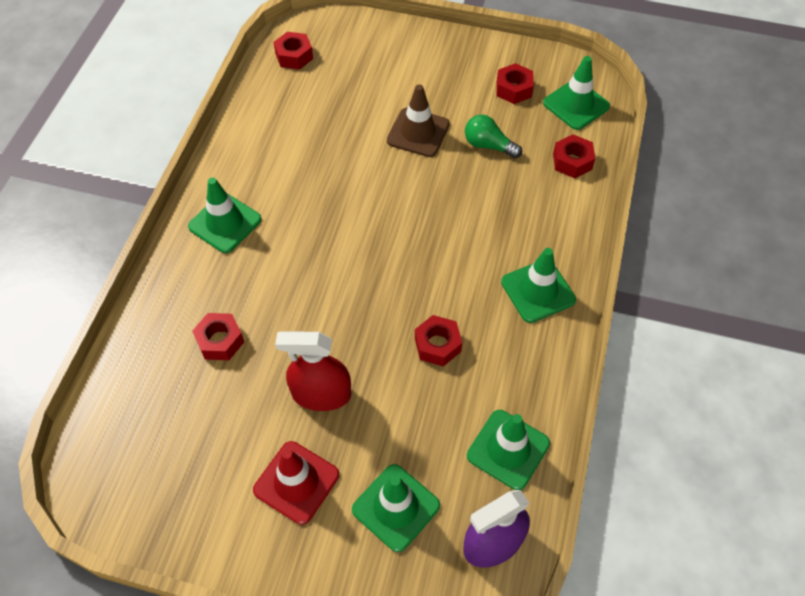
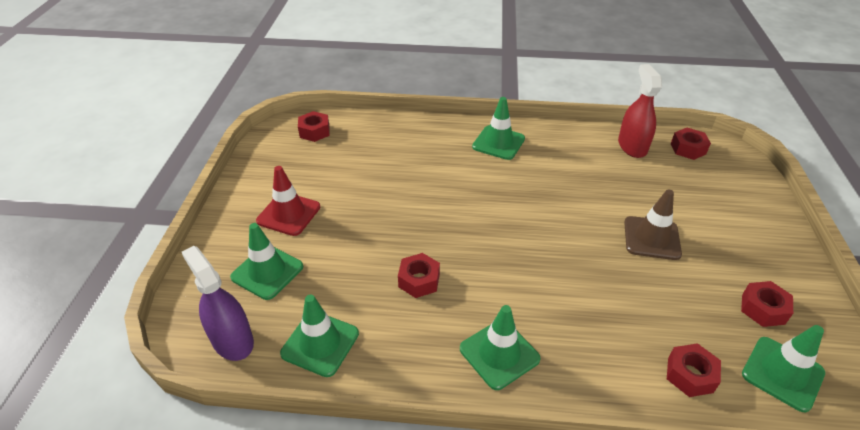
camera: 80 degrees right, 15 degrees down
red nut [192,313,244,360] -> red nut moved to [298,111,330,142]
red spray bottle [275,331,351,411] -> red spray bottle moved to [618,64,662,158]
green light bulb [465,115,522,158] -> none

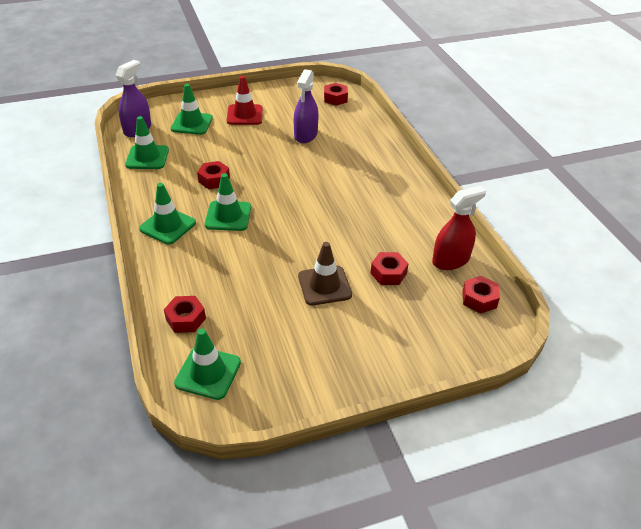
camera: 65 degrees right, 0 degrees up
green traffic cone [472,97,525,160] -> green traffic cone moved to [205,173,251,231]
red nut [741,281,793,327] -> red nut moved to [370,252,409,285]
none -> purple spray bottle [294,69,319,143]

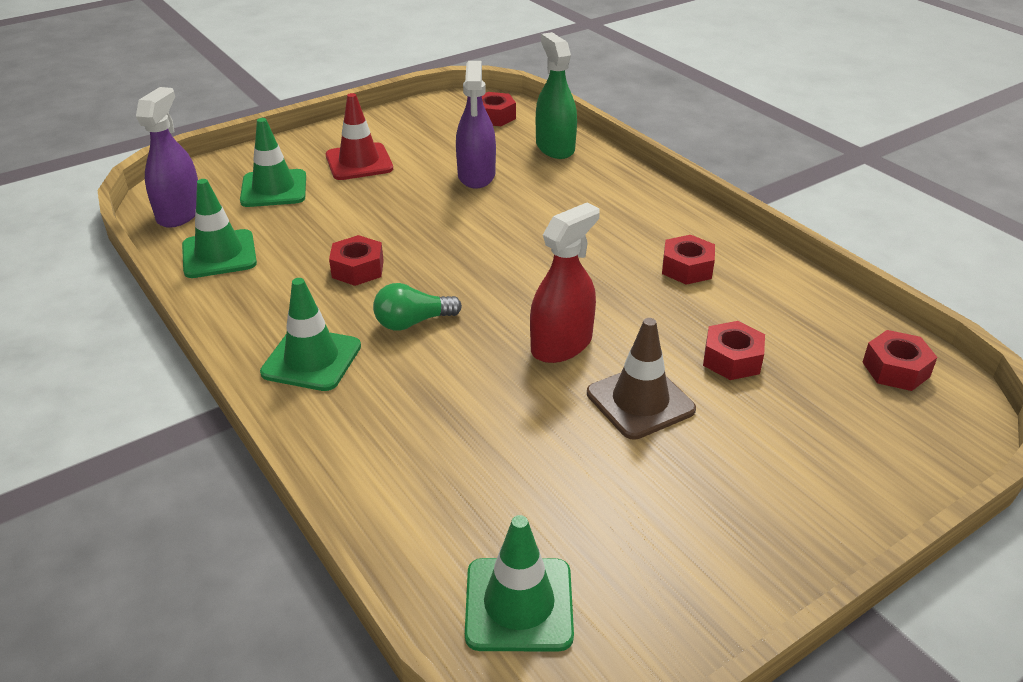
camera: 15 degrees left, 5 degrees down
red nut [164,296,206,333] -> red nut moved to [662,235,715,285]
green traffic cone [205,173,251,231] -> green light bulb [373,283,462,331]
red spray bottle [432,186,486,270] -> red spray bottle moved to [530,203,600,363]
none -> green spray bottle [536,32,577,159]

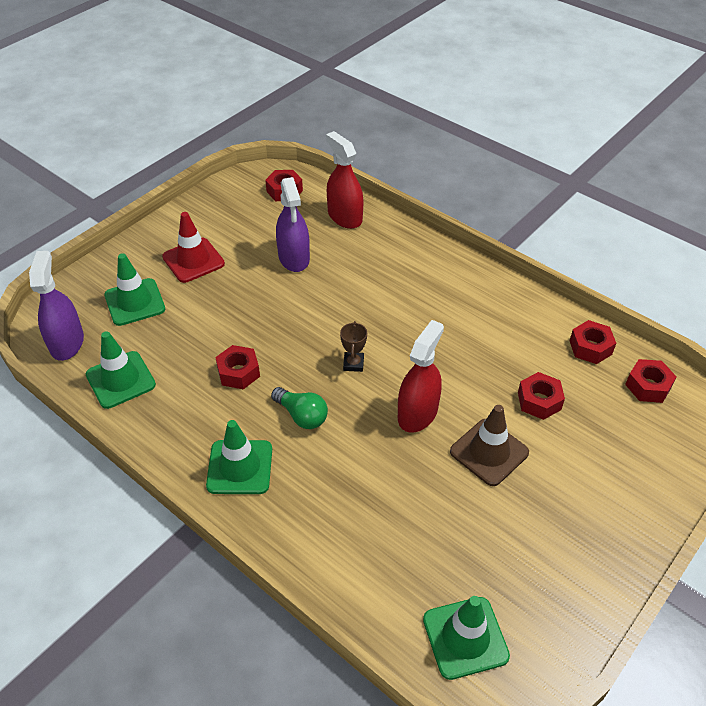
camera: 15 degrees left, 10 degrees up
green light bulb [373,283,462,331] -> green light bulb turned 105 degrees counterclockwise [271,387,328,429]
green spray bottle [536,32,577,159] -> red spray bottle [326,131,363,229]
red nut [662,235,715,285] -> red nut moved to [569,320,616,364]
none -> brown trophy [340,321,367,372]

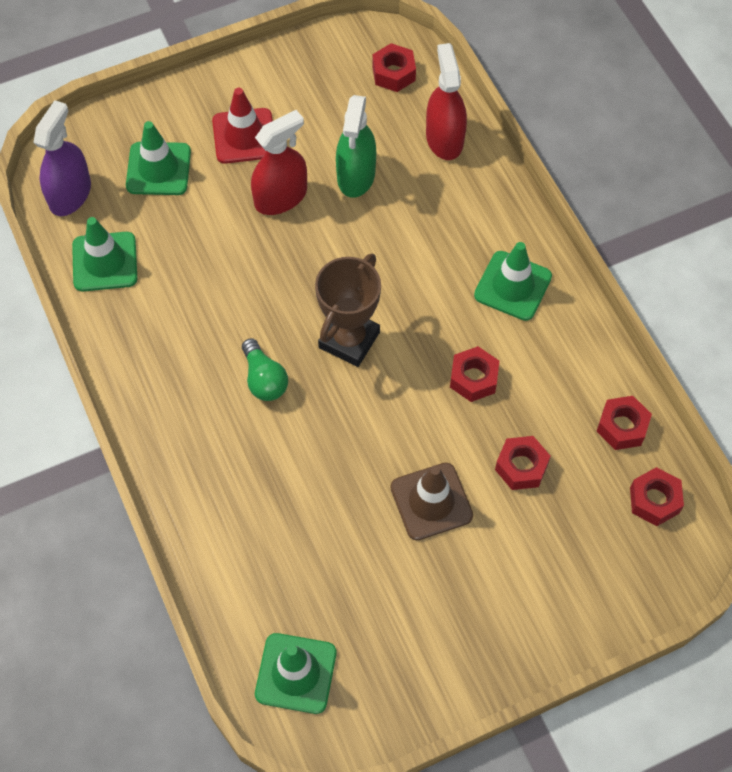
camera: 25 degrees right, 15 degrees up
green traffic cone [206,420,272,494] -> green traffic cone moved to [474,242,552,321]
red nut [215,345,260,389] -> red nut moved to [450,346,499,402]
purple spray bottle [276,177,310,272] -> green spray bottle [336,95,376,198]
brown trophy [340,321,367,372] -> brown trophy [315,253,381,367], size x2.02
red spray bottle [398,320,444,433] -> red spray bottle moved to [251,110,307,215]

